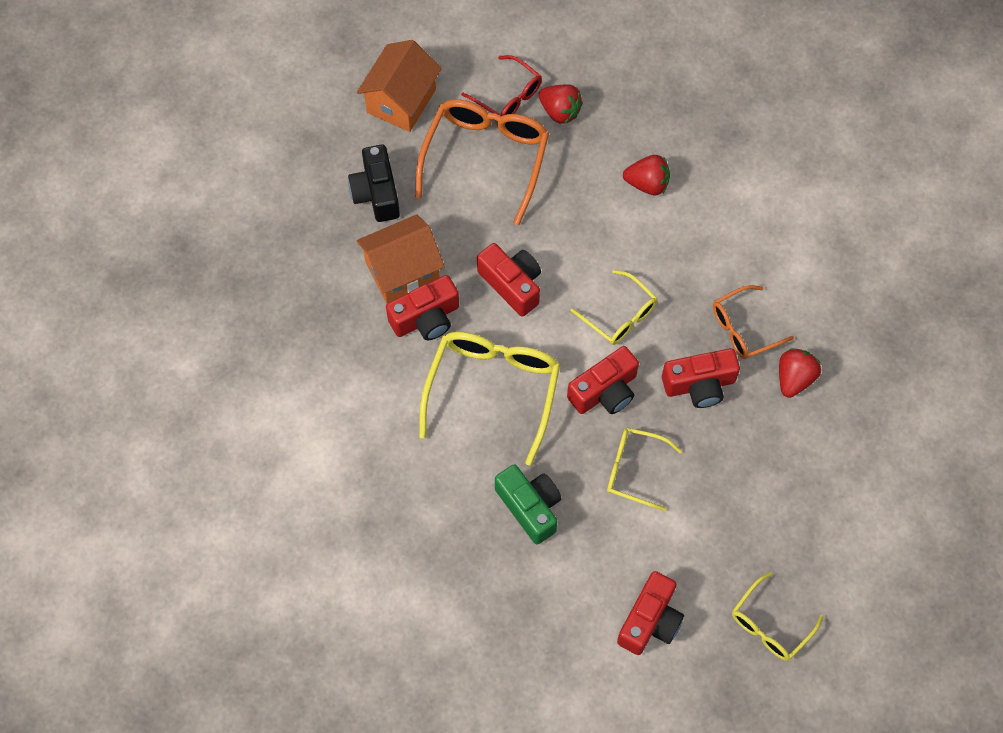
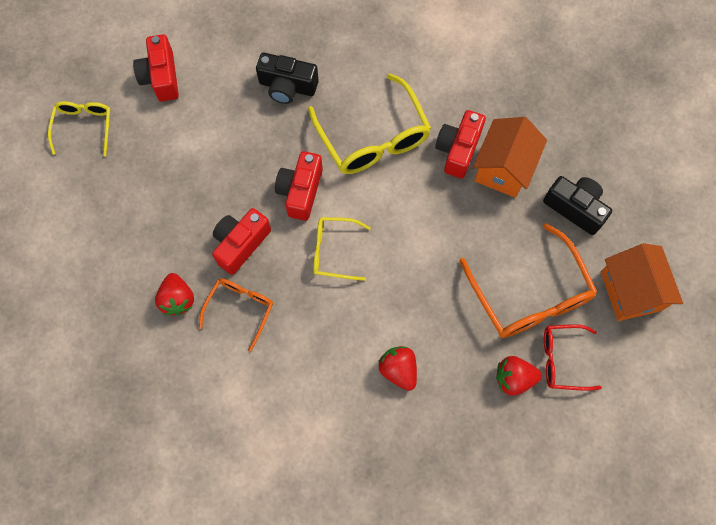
camera: 140 degrees right, 5 degrees up
red camera [477,243,541,317] -> none
green camera [495,464,561,544] -> black camera [256,53,319,104]
yellow glasses [607,428,682,511] -> none
red strawberry [623,155,670,195] -> red strawberry turned 90 degrees clockwise [378,346,417,391]

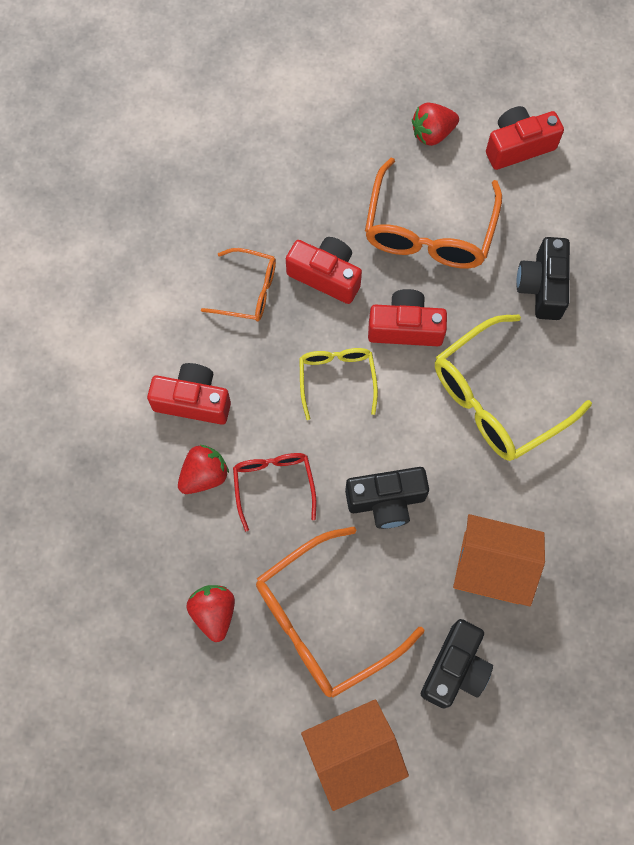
camera: 80 degrees right, 0 degrees up
yellow glasses [48,101,111,157] -> none
red strawberry [155,273,194,315] -> red strawberry moved to [412,103,459,146]
red camera [435,110,486,178] -> red camera moved to [147,363,231,425]
red glasses [544,324,602,391] -> red glasses moved to [233,453,316,532]
none -> black camera [345,467,429,529]
none -> orange glasses [365,158,502,269]

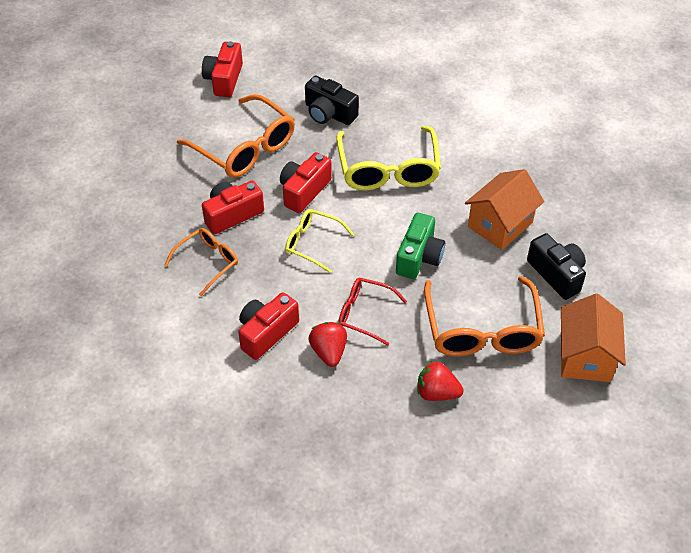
camera: 60 degrees left, 20 degrees down
black camera [345,467,429,529] -> green camera [396,213,445,279]
red strawberry [412,103,459,146] -> none

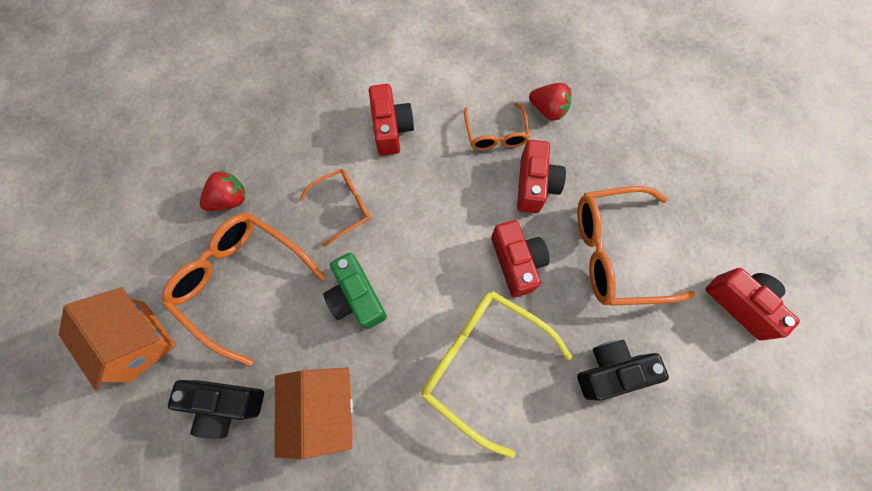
camera: 130 degrees right, 20 degrees up
yellow glasses [285,209,354,273] -> none
red strawberry [308,322,347,367] -> red strawberry moved to [529,83,572,121]
red glasses [338,278,407,346] -> orange glasses [299,169,371,247]

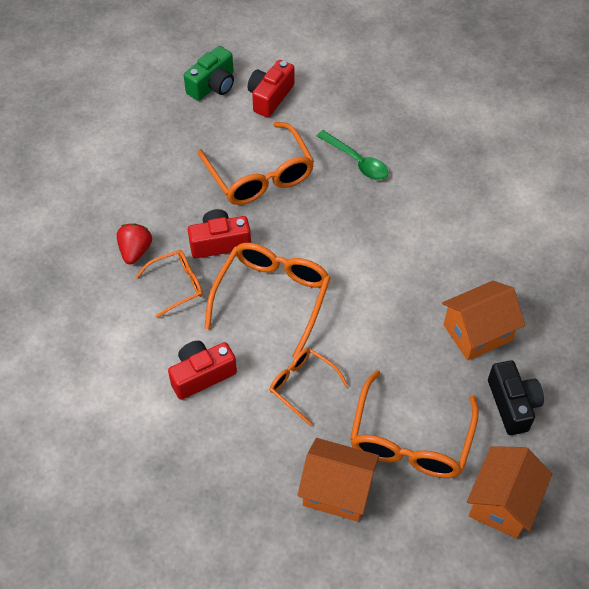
camera: 110 degrees left, 15 degrees down
red strawberry [200,170,245,211] -> orange house [298,438,379,522]
green camera [323,253,387,329] -> green camera moved to [184,46,234,101]
yellow glasses [421,291,572,458] -> none
red camera [491,220,550,297] -> none
black camera [577,340,669,401] -> green spoon [317,130,388,180]
none -> orange glasses [205,243,331,358]

